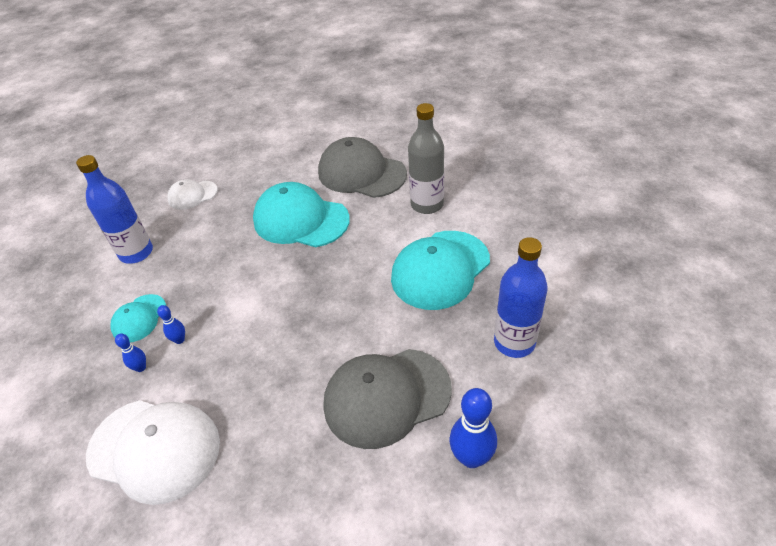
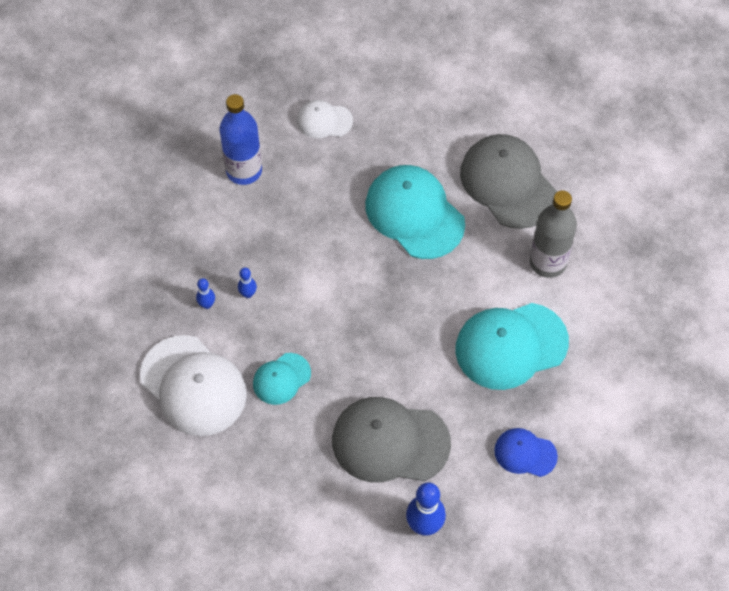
camera: 25 degrees right, 15 degrees up
turquoise cap [110,294,166,342] -> turquoise cap moved to [253,353,311,405]
blue bottle [494,237,548,358] -> blue cap [494,428,558,477]

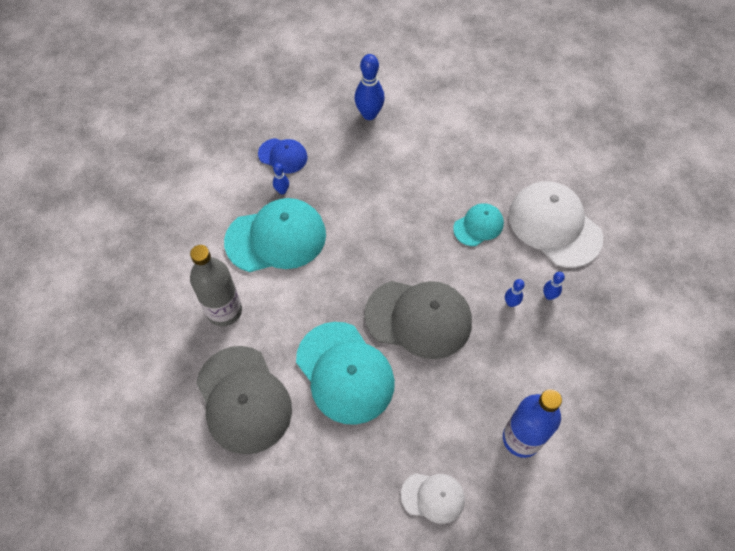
camera: 175 degrees left, 0 degrees up
grey cap [332,397,451,482] -> grey cap moved to [364,281,472,359]
none -> blue bowling pin [273,163,289,195]

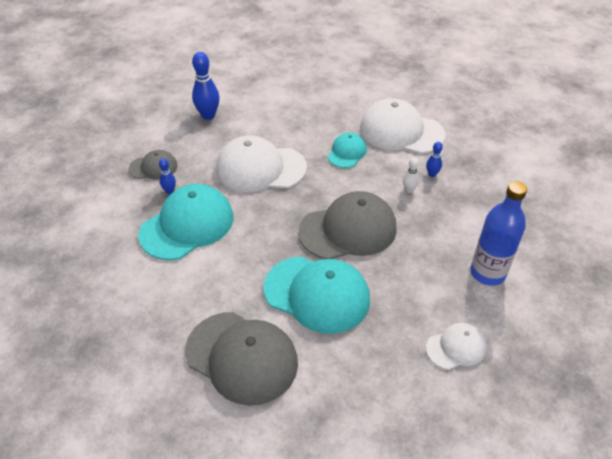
camera: 30 degrees left, 15 degrees down
grey bottle [190,245,242,326] -> none
blue cap [258,138,308,173] -> grey cap [128,150,178,179]
blue bowling pin [505,279,525,307] -> white bowling pin [403,157,419,193]
none -> white cap [216,135,307,192]

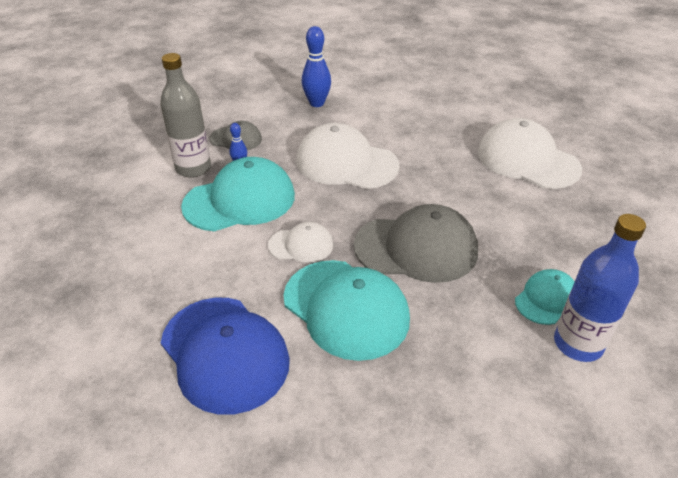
camera: 20 degrees right, 5 degrees down
grey cap [185,312,298,406] -> blue cap [161,298,290,415]
turquoise cap [328,133,367,168] -> turquoise cap moved to [515,269,575,325]
white bowling pin [403,157,419,193] -> none
blue bowling pin [426,142,443,177] -> none
white cap [426,323,487,370] -> white cap moved to [268,222,333,263]
none -> grey bottle [160,53,211,178]

